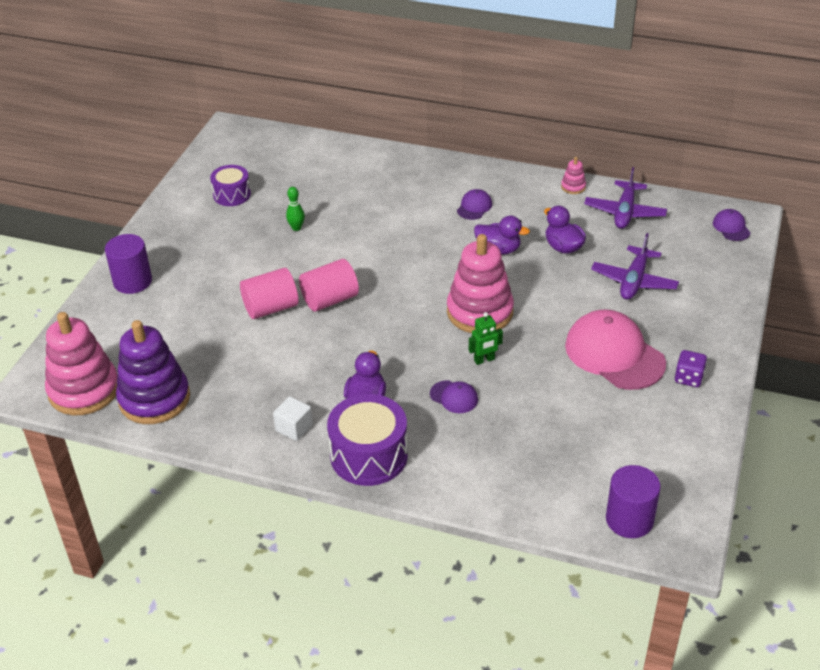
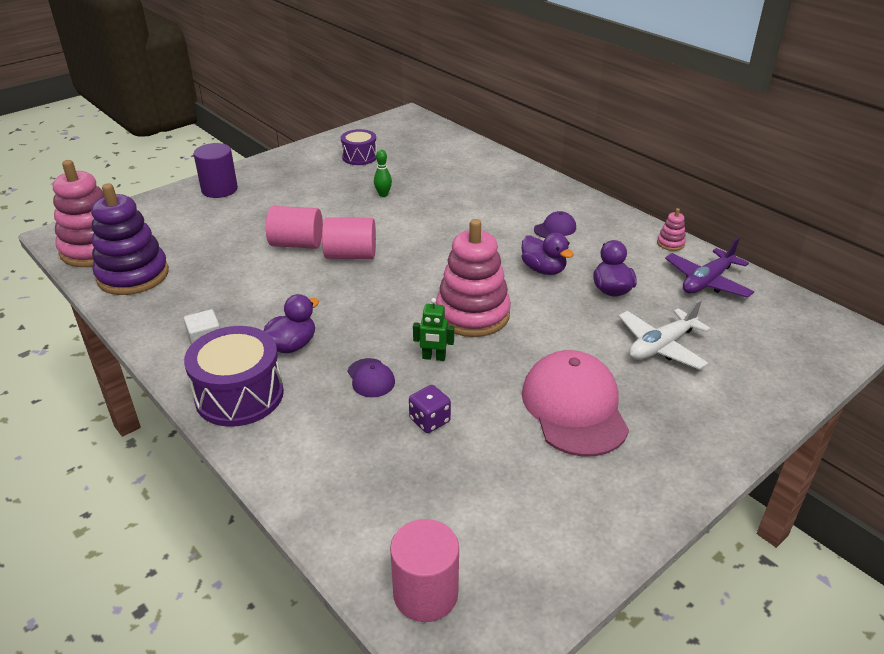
camera: 30 degrees right, 5 degrees down
purple plane [591,233,679,300] -> white plane [618,299,711,370]
purple cylinder [606,465,661,538] -> pink cylinder [390,519,459,622]
purple dice [675,350,707,387] -> purple dice moved to [409,385,451,433]
purple cap [713,209,751,241] -> none

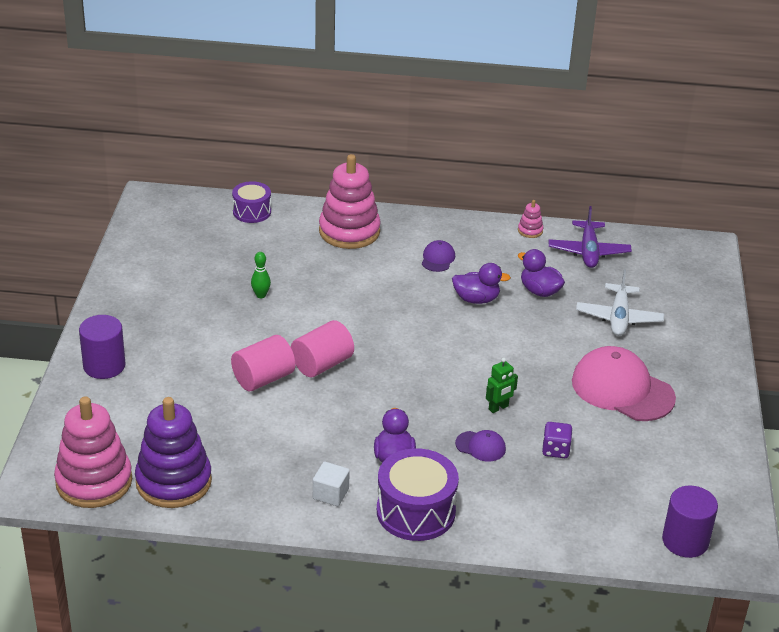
camera: 45 degrees left, 0 degrees up
purple drum [341,129,377,165] -> purple drum moved to [232,181,271,223]
pink cylinder [390,519,459,622] -> purple cylinder [662,486,718,558]
pink stacking toy [436,219,511,337] -> pink stacking toy moved to [319,154,381,249]

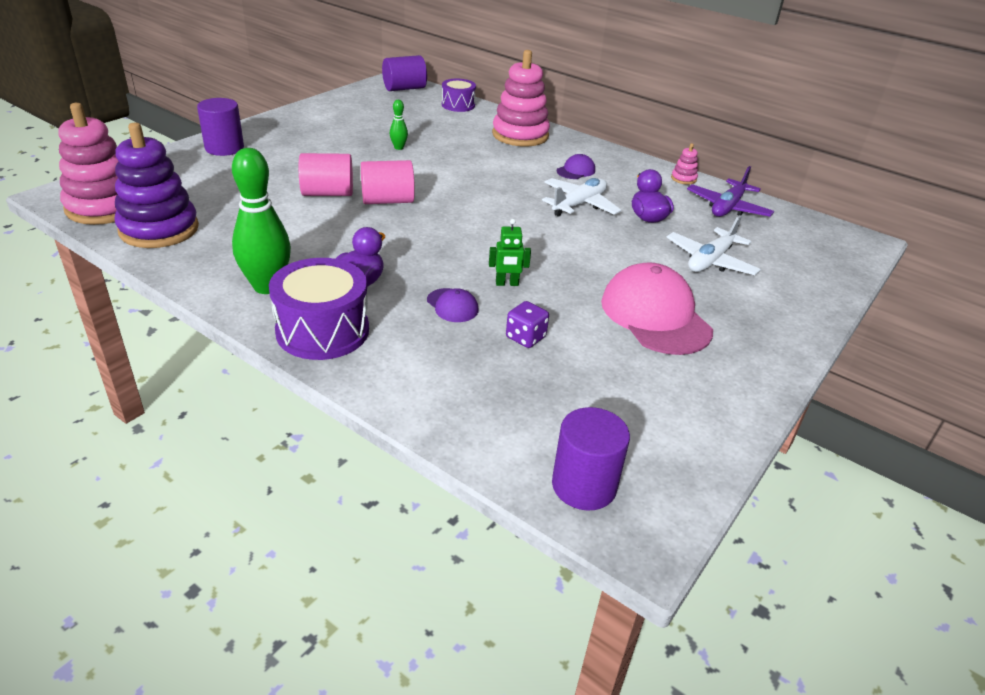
camera: 30 degrees right, 0 degrees up
white cube [313,462,350,506] -> green bowling pin [232,148,291,294]
purple duck [452,263,511,304] -> white plane [542,178,621,217]
none -> purple cylinder [382,55,427,91]

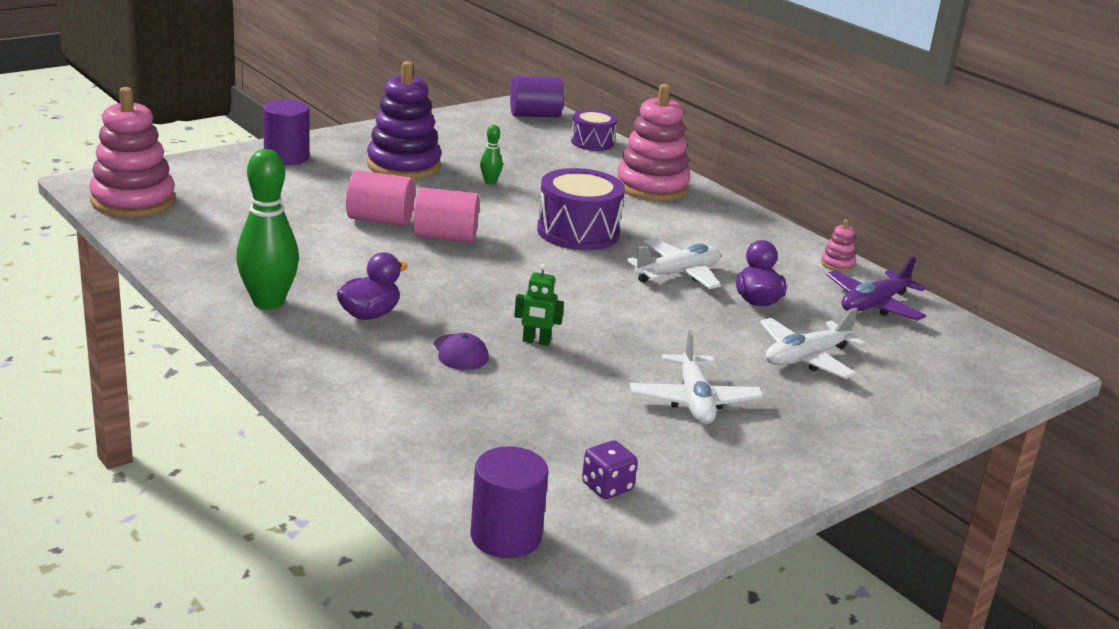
camera: 15 degrees right, 10 degrees down
purple stacking toy [115,123,199,248] -> purple stacking toy moved to [367,61,442,179]
purple drum [269,258,369,360] -> purple drum moved to [537,168,625,250]
purple dice [506,301,549,348] -> purple dice moved to [582,440,638,499]
purple cap [557,154,595,179] -> none
pink cap [601,262,713,355] -> white plane [630,330,764,425]

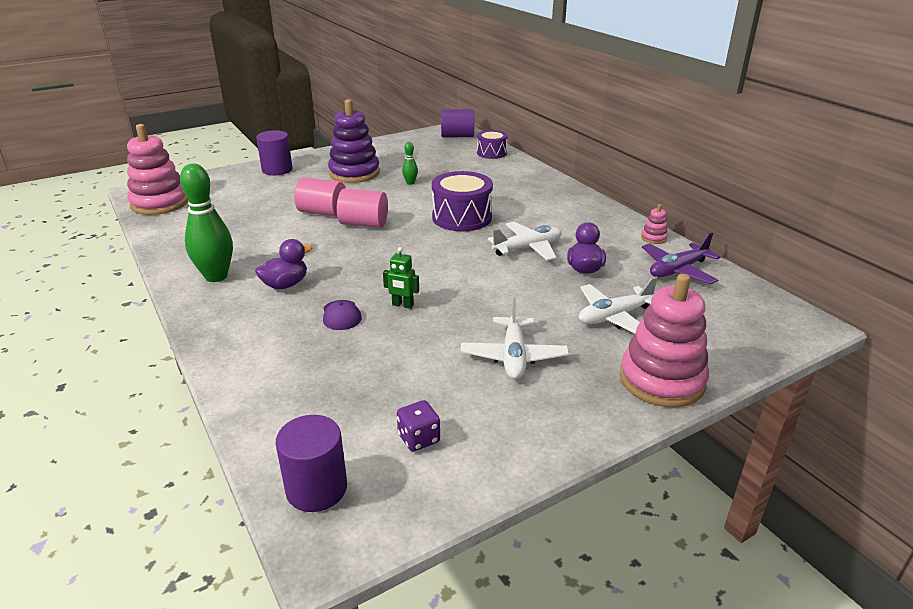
camera: 10 degrees right, 5 degrees up
pink stacking toy [617,84,690,201] -> pink stacking toy moved to [620,274,709,407]

